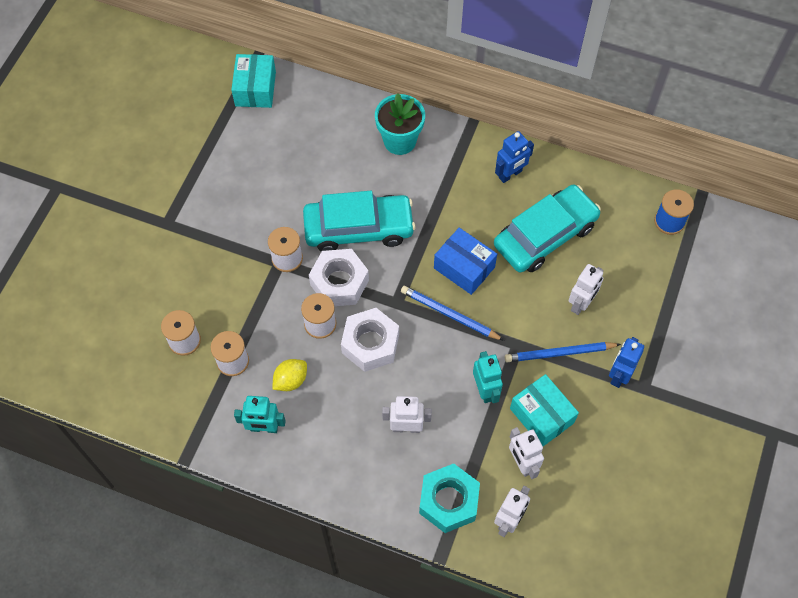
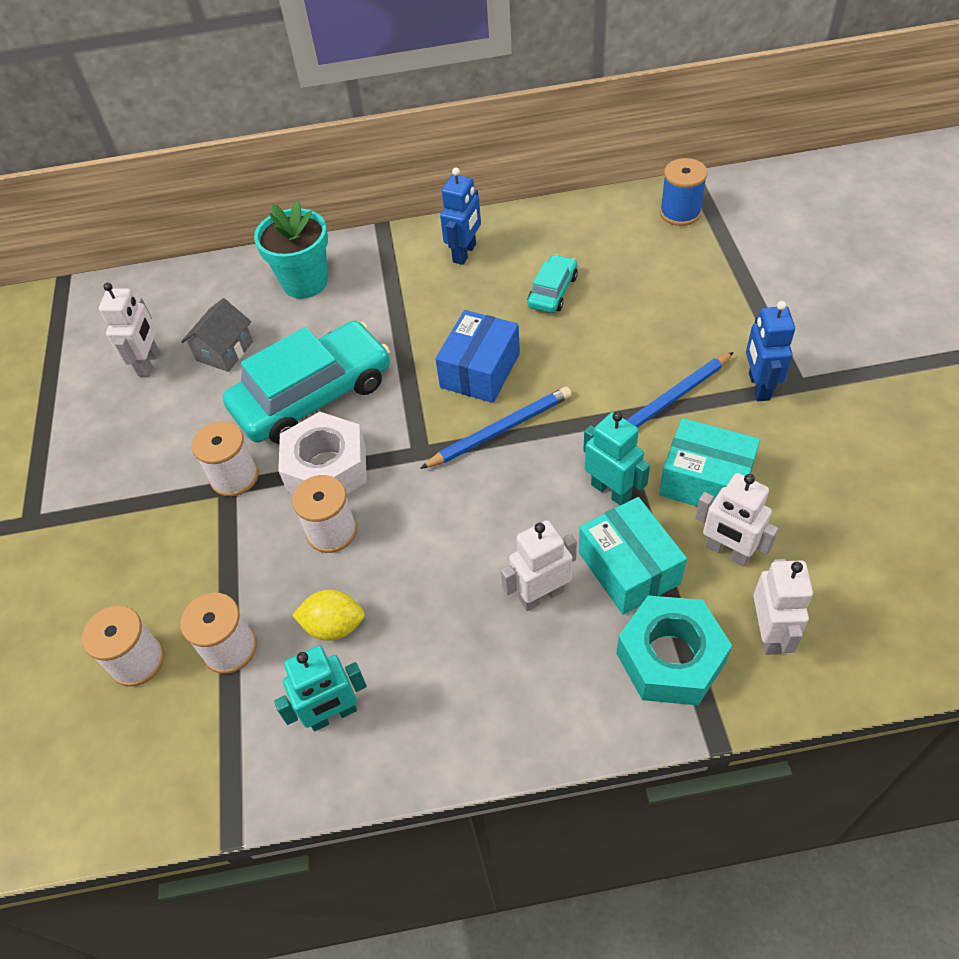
camera: 25 degrees left, 10 degrees down
turquoise box [231,54,276,108] -> turquoise box moved to [579,497,687,615]
yellow lemon [272,359,307,391] -> yellow lemon turned 75 degrees clockwise [292,589,365,641]
white nut [341,308,399,372] -> none
blue pencil [401,286,504,341] -> blue pencil turned 150 degrees clockwise [420,387,572,469]
blue box [434,228,497,295] -> blue box turned 75 degrees counterclockwise [435,310,520,403]
turquoise car [494,185,601,273] -> turquoise car [527,254,578,313], size x0.48
white robot [568,264,604,315] -> white robot moved to [99,283,159,376]
none -> grey house [181,298,253,372]

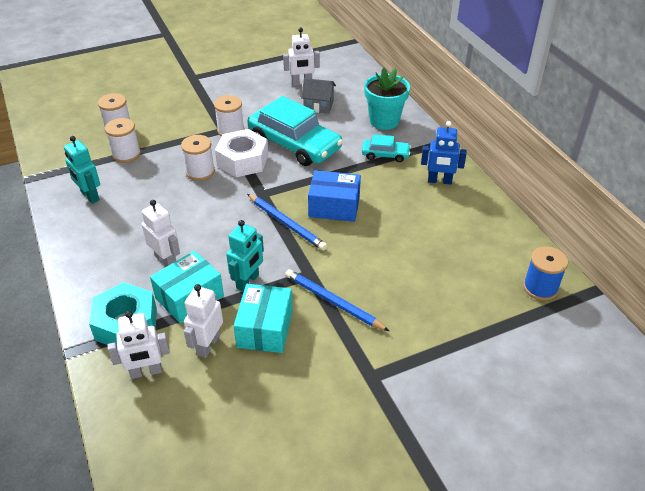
camera: 70 degrees right, 10 degrees down
yellow lemon [292,589,365,641] -> none
turquoise car [527,254,578,313] -> turquoise car moved to [362,134,411,162]
blue robot [746,301,795,401] -> none

